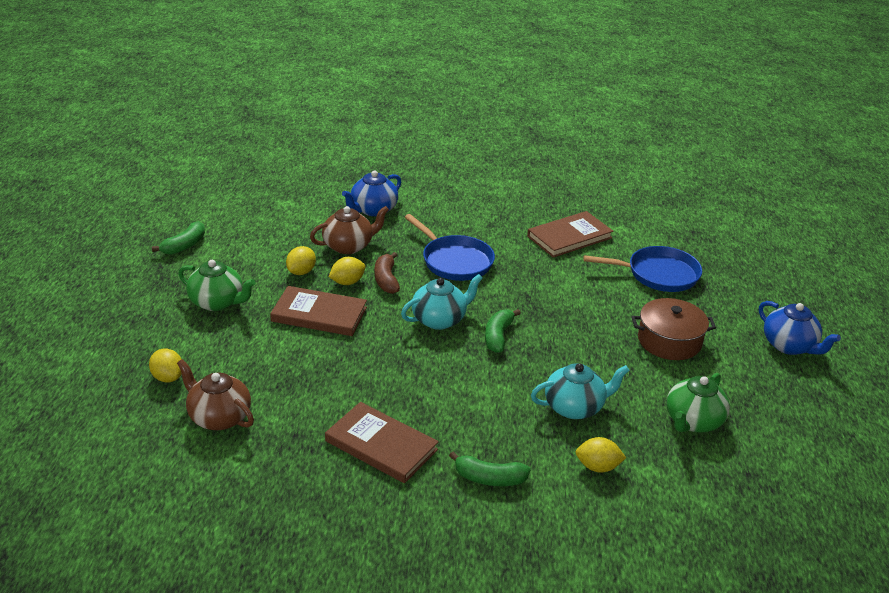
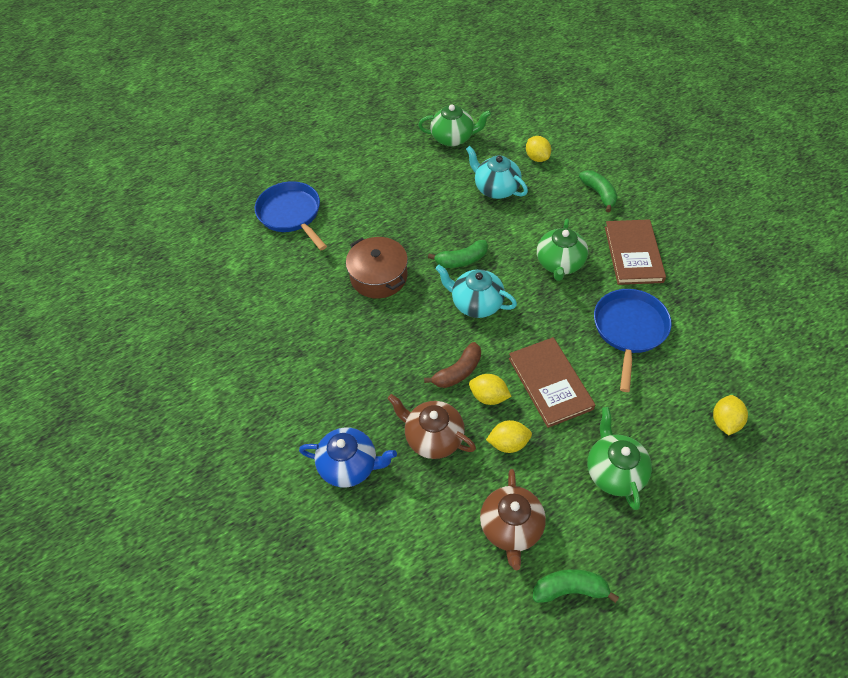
camera: 120 degrees left, 20 degrees up
brown teapot [177,359,254,430] -> brown teapot moved to [480,469,546,570]
blue pan [404,214,495,281] -> blue pan moved to [594,289,672,392]
brown book [527,211,613,258] -> none
brown pot [631,298,716,360] -> brown pot moved to [346,237,408,298]
blue teapot [759,301,841,355] -> none
none -> green teapot [537,219,588,281]

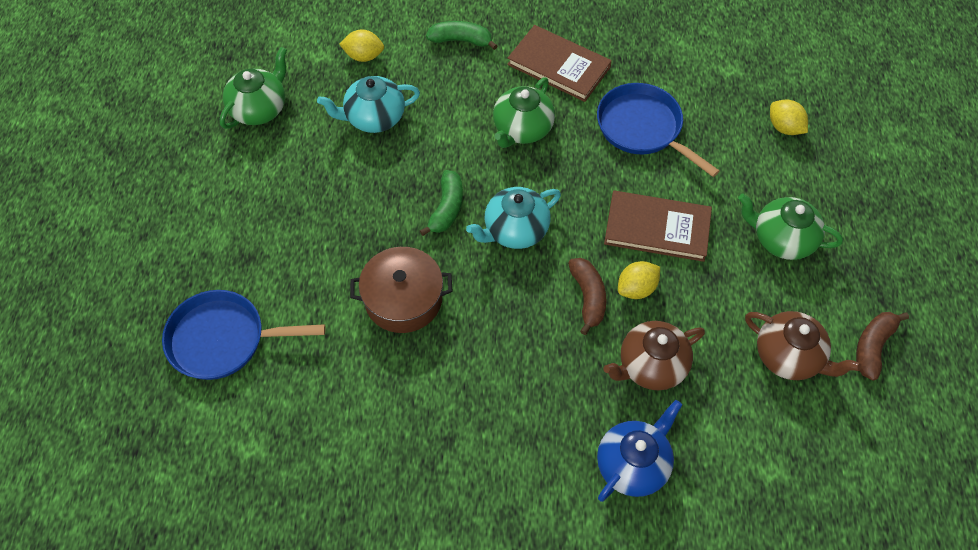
camera: 60 degrees left, 5 degrees up
yellow lemon [486,420,532,453] -> none
green banana [533,569,619,603] -> brown banana [856,312,909,381]
green teapot [537,219,588,281] -> green teapot turned 75 degrees clockwise [493,77,555,148]

